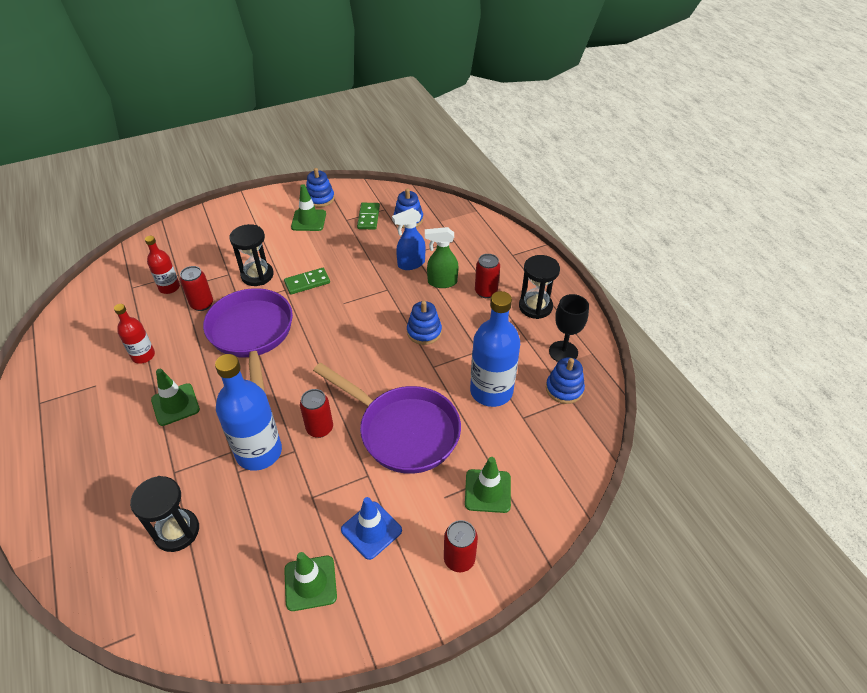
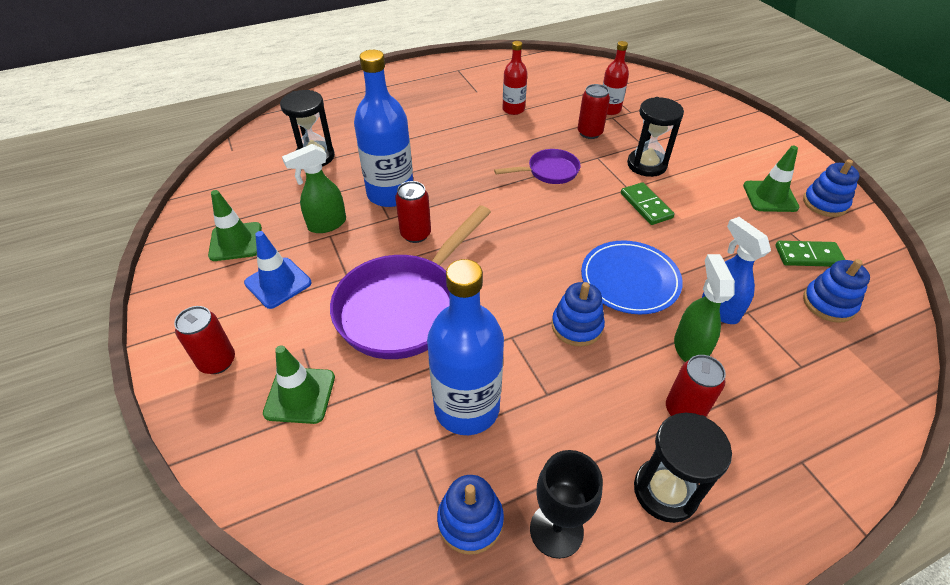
camera: 90 degrees right, 0 degrees up
green traffic cone [151,369,200,426] -> none
purple pan [203,288,293,392] -> purple pan [494,149,581,184], size x0.51
none -> green spray bottle [282,144,346,233]
none -> blue plate [581,240,683,314]

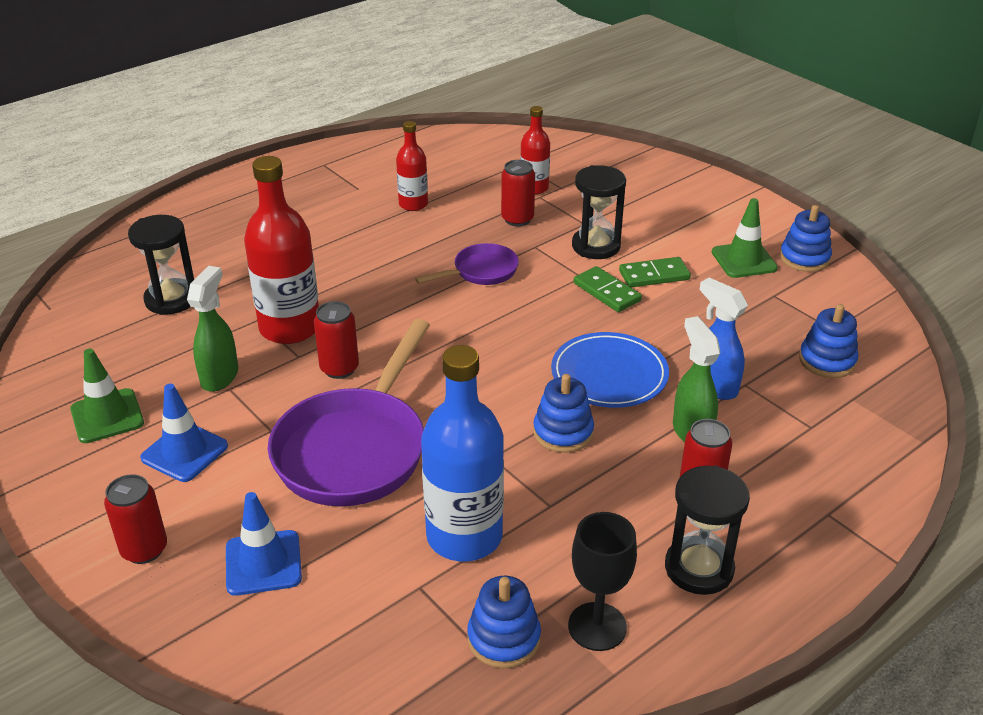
camera: 15 degrees left, 10 degrees down
green traffic cone [263,345,335,424] -> blue traffic cone [226,492,302,596]
green spray bottle [282,144,346,233] -> green spray bottle turned 150 degrees clockwise [187,266,238,392]
blue bottle [354,50,413,207] -> red bottle [244,156,319,344]
green domino [775,241,845,267] -> green domino moved to [619,257,691,288]

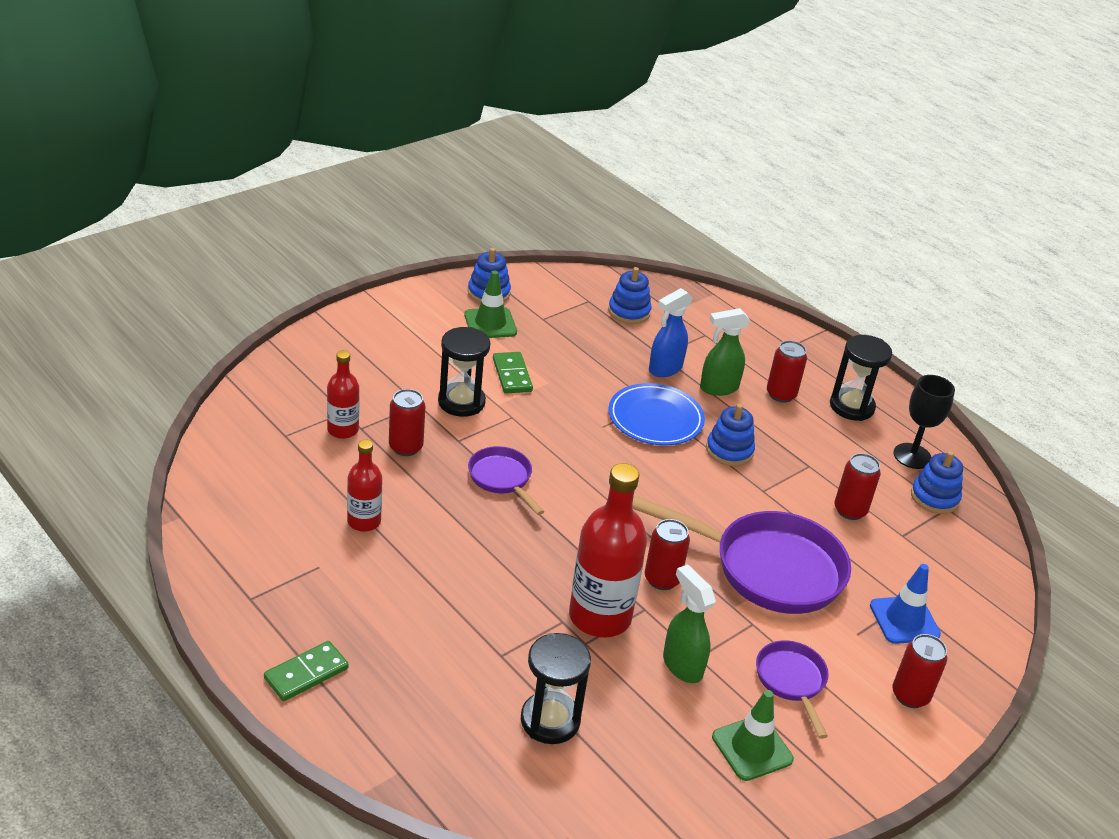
camera: 95 degrees left, 0 degrees up
blue traffic cone [140,384,228,482] -> purple pan [756,640,829,739]
green spray bottle [187,266,238,392] -> green spray bottle turned 45 degrees clockwise [663,564,716,683]
blue bottle [421,345,504,562] -> red can [834,453,881,520]
green domino [573,266,642,312] -> green domino moved to [264,641,349,701]

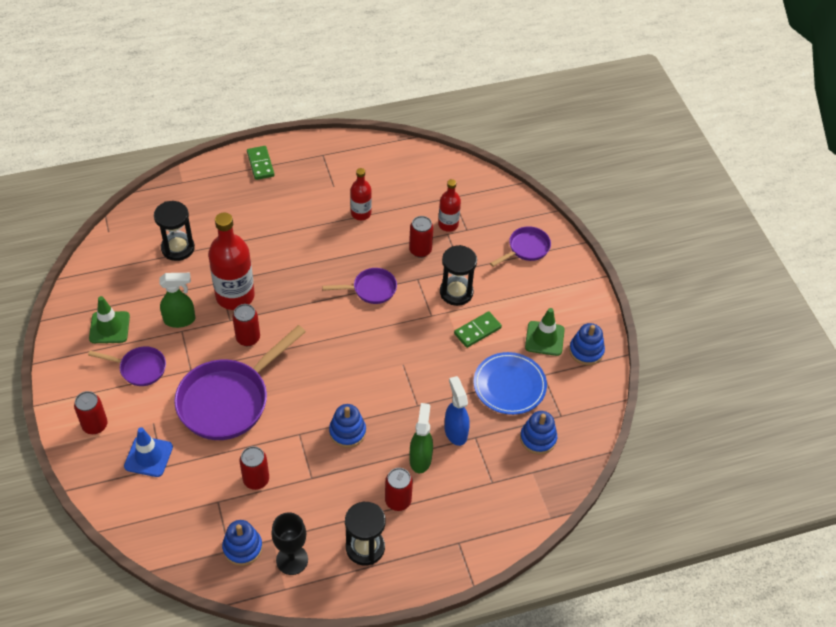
camera: 115 degrees right, 15 degrees up
green domino [493,352,533,393] -> green domino turned 45 degrees counterclockwise [454,311,502,348]
blue plate [608,383,705,445] -> blue plate moved to [473,352,547,415]
none -> purple pan [490,226,551,267]

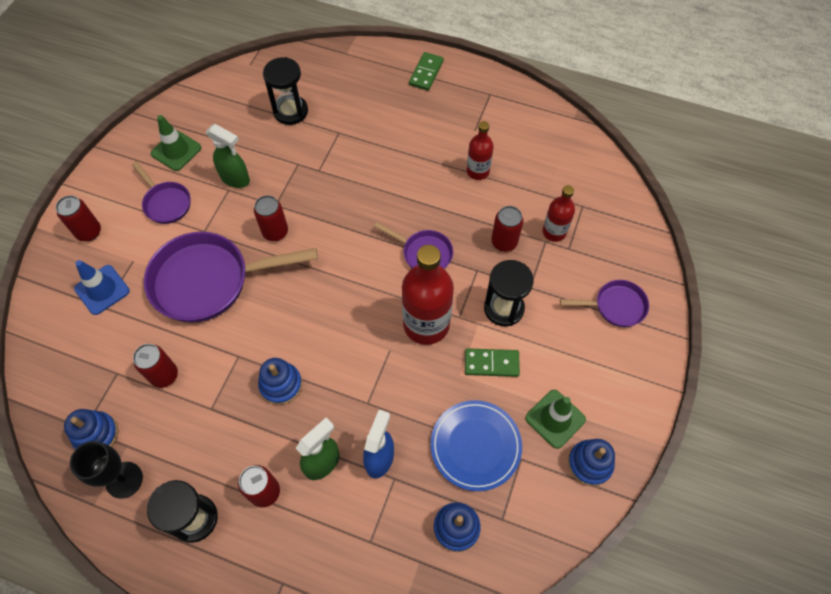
camera: 40 degrees right, 10 degrees up
red bottle [208,212,255,310] -> red bottle moved to [402,245,454,345]

